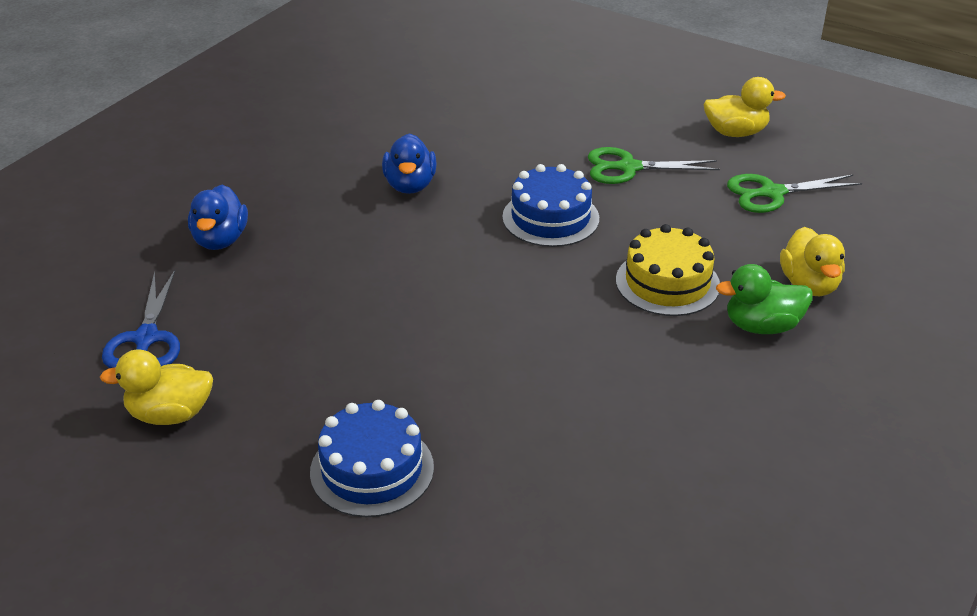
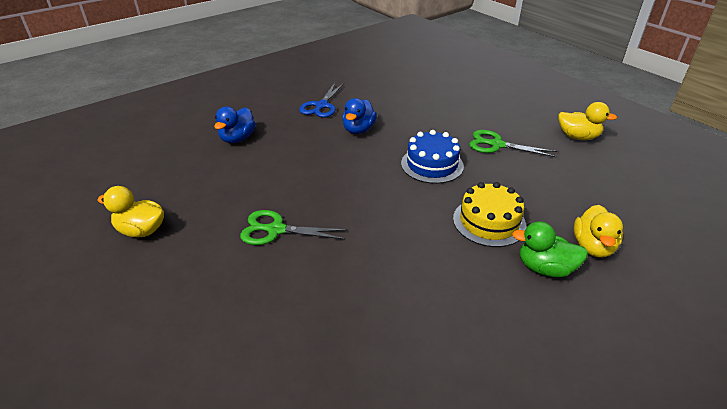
camera: 20 degrees right, 0 degrees up
blue scissors [102,270,180,368] -> blue scissors moved to [299,83,344,118]
blue cake [310,400,434,517] -> none
green scissors [727,174,862,213] -> green scissors moved to [240,210,348,245]

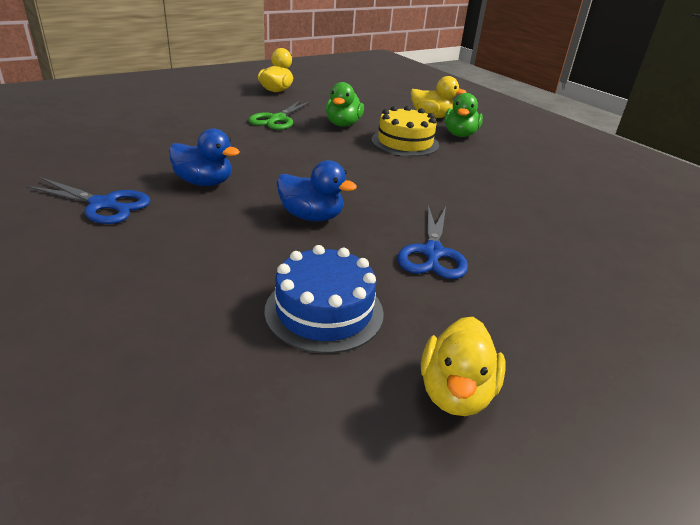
camera: 90 degrees left, 5 degrees down
blue duck [214,107,256,143] -> blue duck moved to [277,160,357,221]
green scissors [240,210,348,245] -> blue scissors [398,205,468,279]
blue cake [401,130,464,184] -> blue cake moved to [264,245,384,354]
none -> green duck [326,82,364,127]

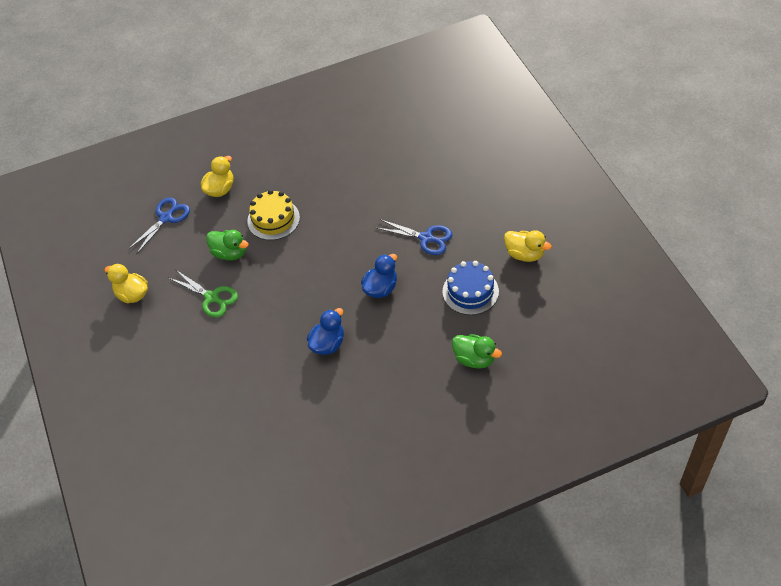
camera: 70 degrees left, 20 degrees up
blue scissors [25,177,151,224] -> blue scissors moved to [128,197,190,255]
green duck [444,93,483,137] -> green duck moved to [452,334,502,369]

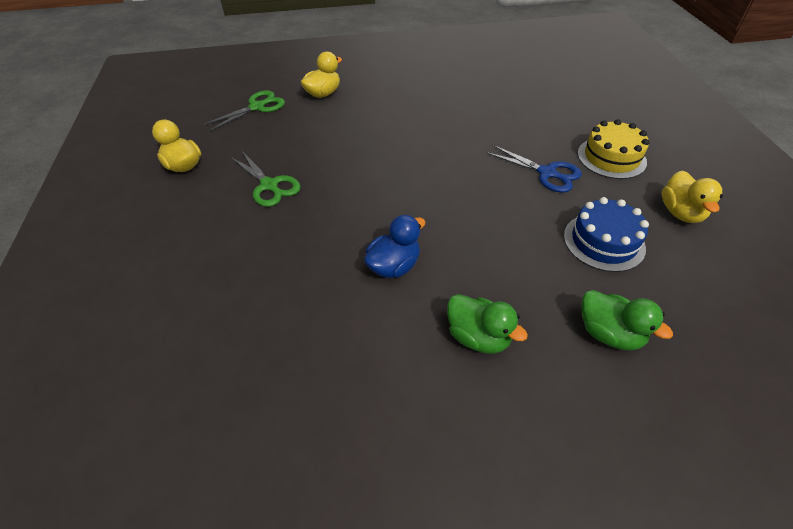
camera: 10 degrees right, 5 degrees down
blue scissors [128,197,190,255] -> green scissors [203,90,285,131]
green duck [206,230,249,261] -> green duck moved to [447,294,528,354]
yellow cake [247,190,300,240] -> yellow cake moved to [578,119,649,179]
blue duck [361,254,397,298] -> none
yellow duck [504,230,552,262] -> yellow duck turned 45 degrees clockwise [661,170,723,223]

